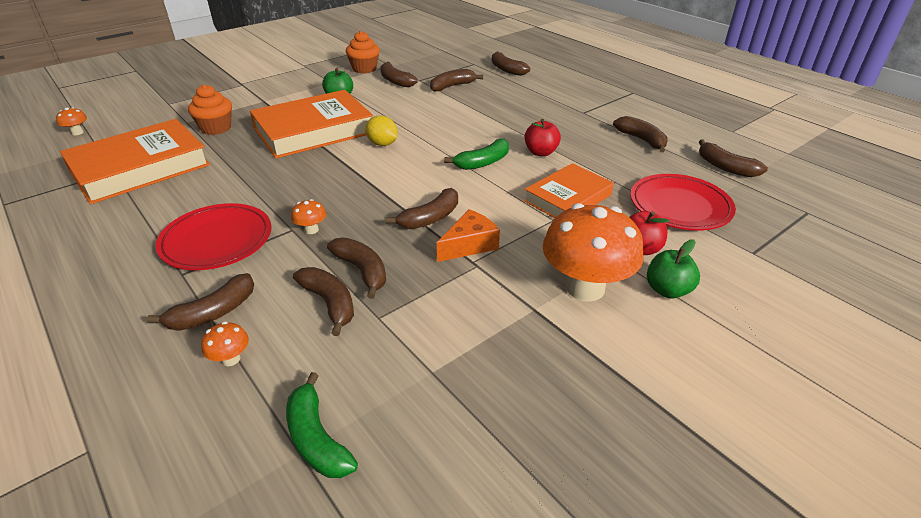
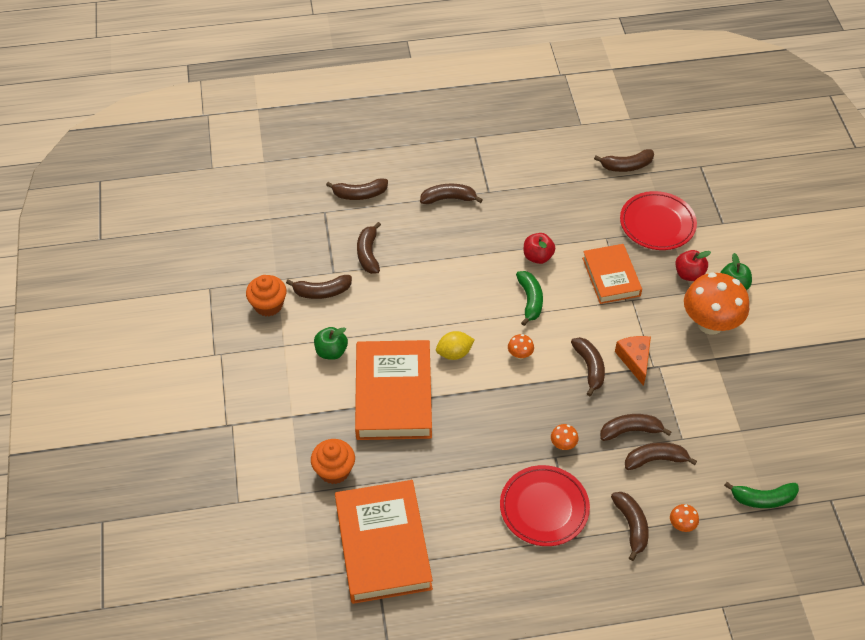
camera: 60 degrees left, 15 degrees up
orange mushroom [56,107,87,135] -> orange mushroom moved to [508,334,534,359]
brown banana [613,116,668,152] -> brown banana moved to [420,184,483,204]

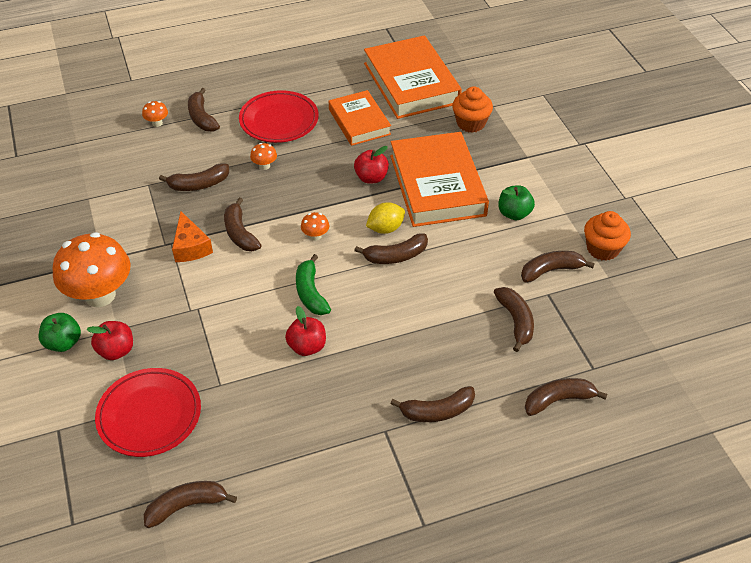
camera: 170 degrees right, 5 degrees down
orange book [582,244,642,304] -> orange book moved to [329,90,391,146]
brown banana [625,442,697,470] -> brown banana moved to [354,233,428,264]
green banana [724,482,799,508] -> none
none -> red apple [354,146,389,184]

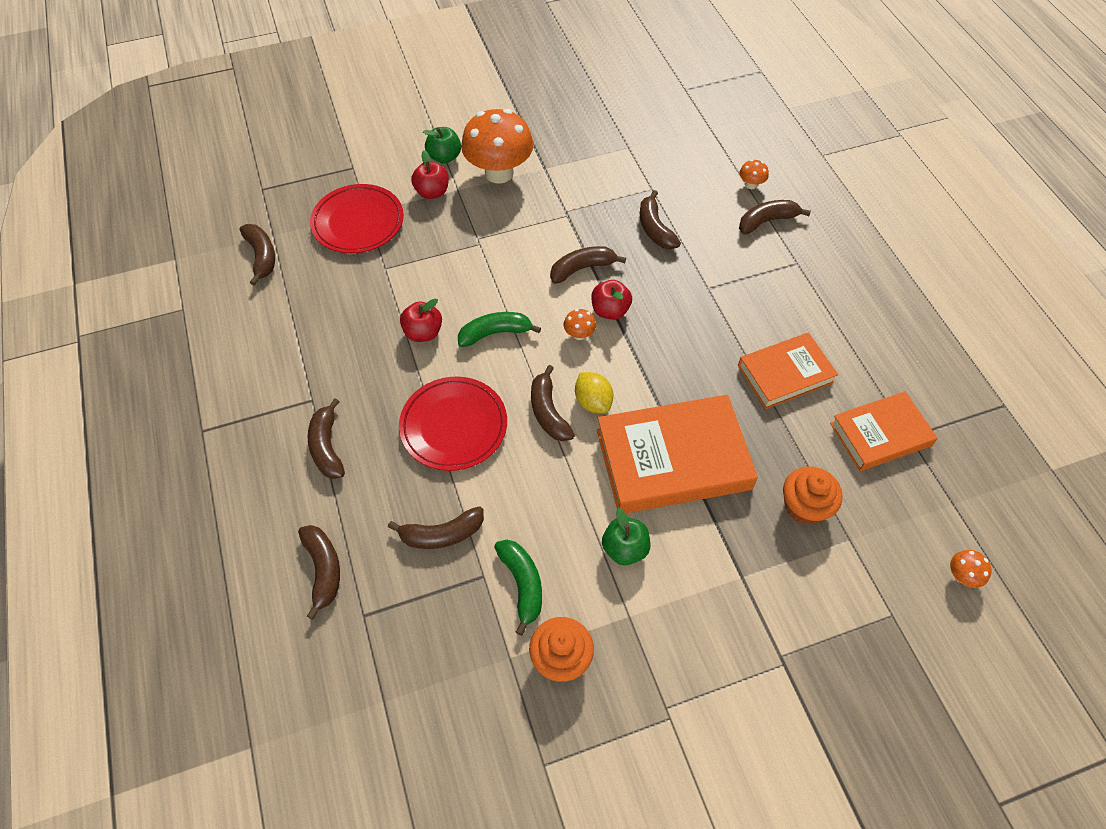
camera: 90 degrees right, 10 degrees up
orange cheese [172,211,213,262] -> none
red plate [239,90,319,143] -> red plate moved to [399,377,507,471]
orange mushroom [250,143,277,170] -> orange mushroom moved to [950,550,992,588]
red apple [354,146,389,184] -> red apple moved to [591,280,632,320]
orange book [364,35,462,119] -> orange book [830,391,937,471], size x0.62
brown banana [521,251,595,283] -> green banana [494,540,542,636]

